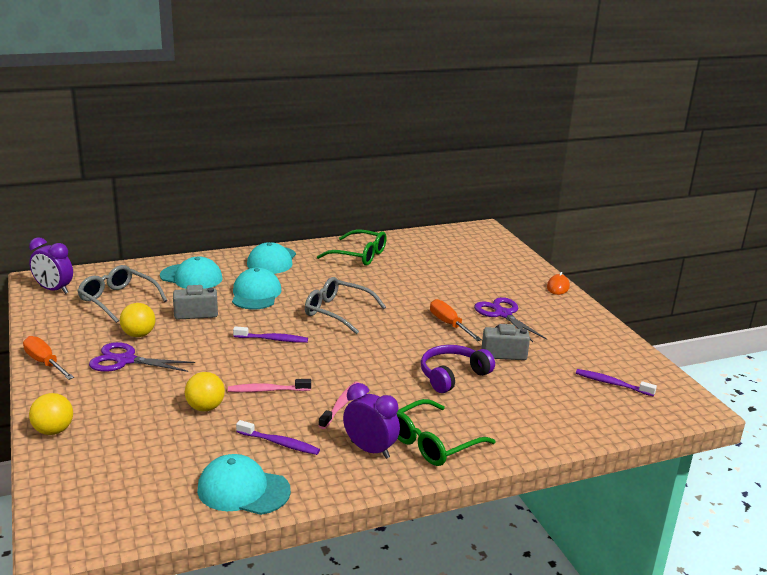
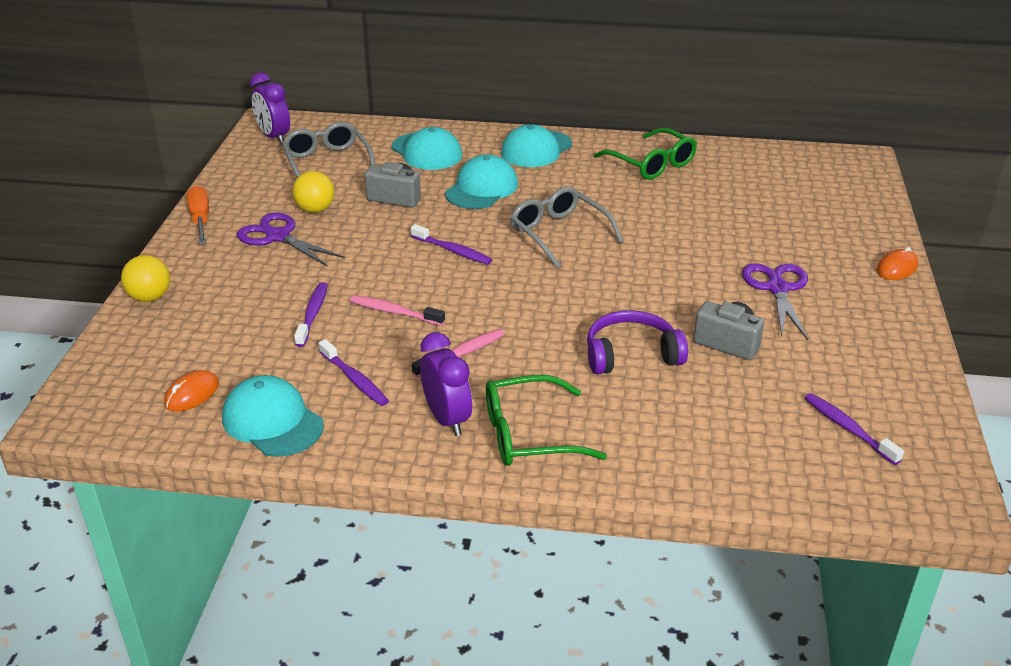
camera: 30 degrees right, 10 degrees up
yellow ball [185,372,225,411] -> purple toothbrush [294,282,328,347]
orange screwdriver [430,299,482,341] -> none
none -> orange mouse [164,370,219,412]

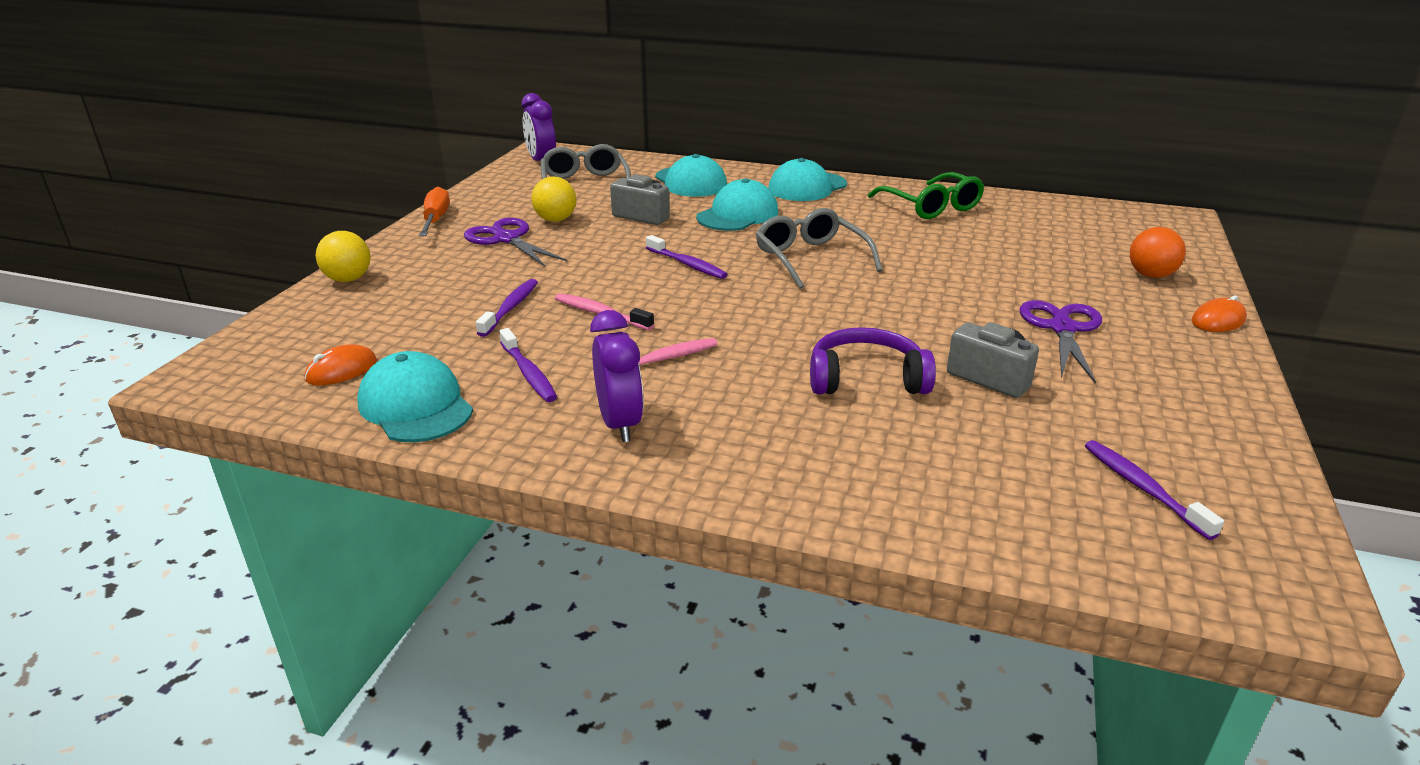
camera: 10 degrees right, 5 degrees down
green glasses [486,375,607,466] -> none
none -> orange ball [1130,227,1186,278]

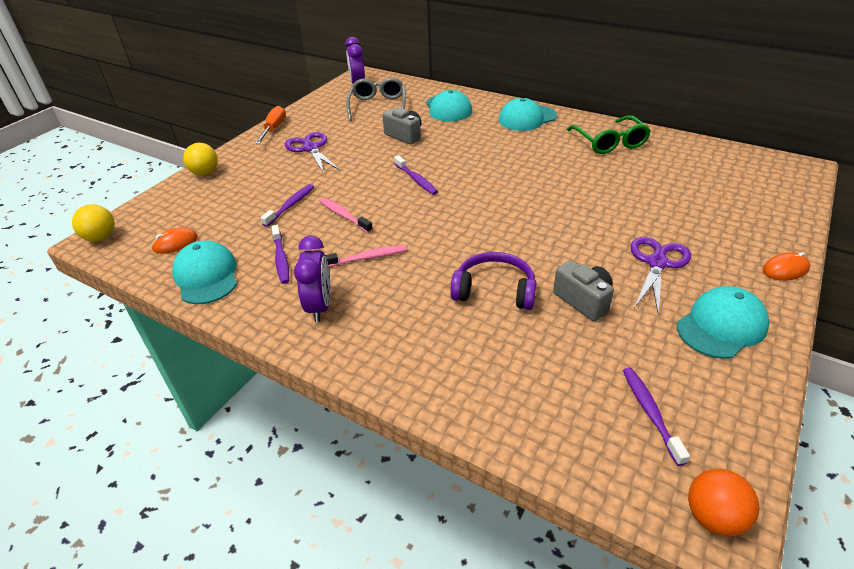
camera: 15 degrees right, 10 degrees up
yellow ball [531,176,576,222] -> yellow ball moved to [72,204,115,242]
turquoise cap [696,178,778,231] -> turquoise cap moved to [677,286,770,359]
grey glasses [756,208,883,289] -> none
orange ball [1130,227,1186,278] -> orange ball moved to [688,469,759,537]

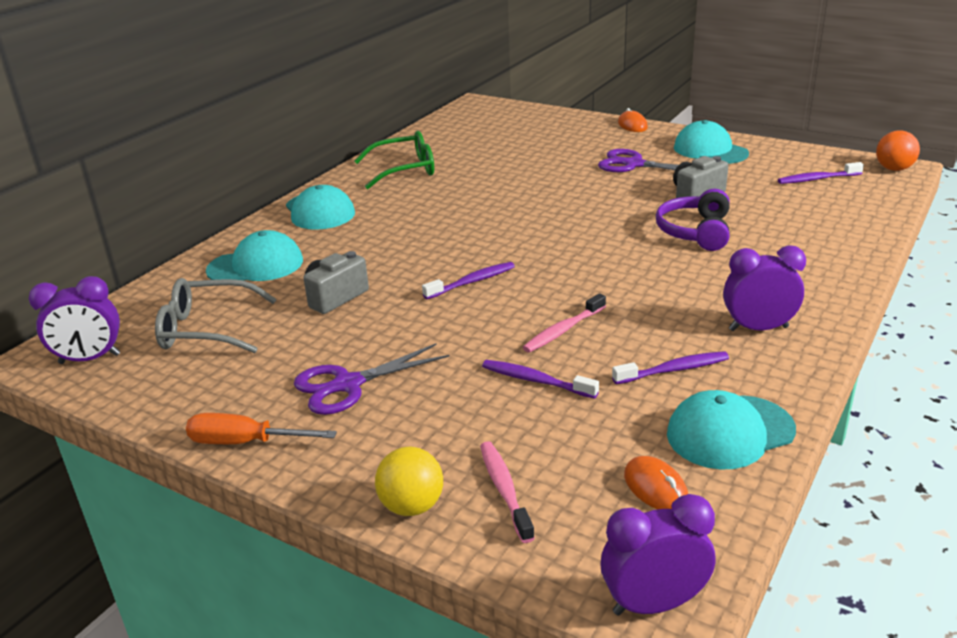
camera: 90 degrees left, 10 degrees down
yellow ball [72,204,115,242] -> purple clock [601,494,715,616]
pink toothbrush [325,245,406,267] -> pink toothbrush moved to [480,441,535,543]

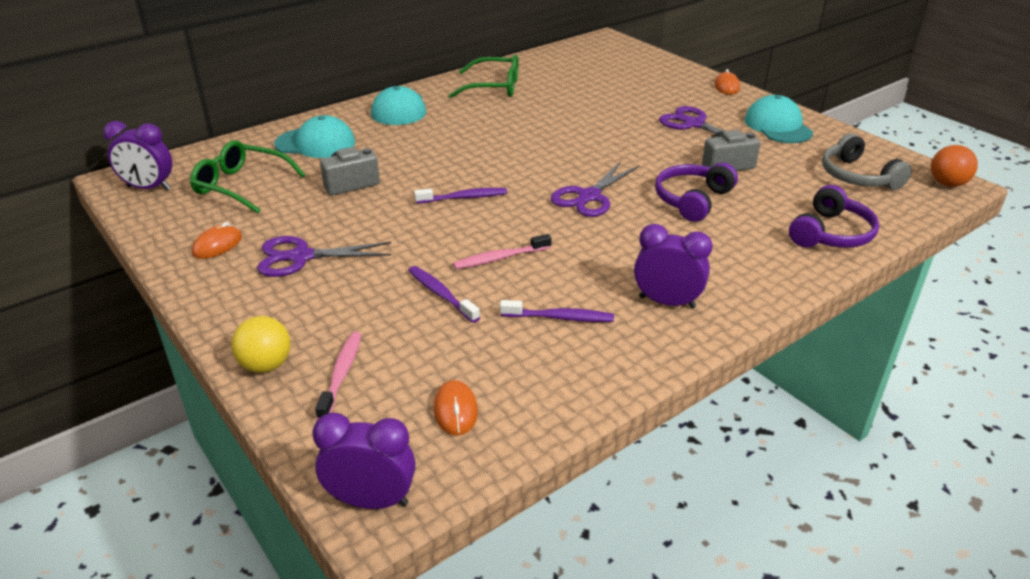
camera: 20 degrees right, 5 degrees up
grey glasses [155,278,277,353] -> green glasses [190,140,306,213]
orange screwdriver [186,413,337,444] -> none
turquoise cap [667,390,796,470] -> none
purple toothbrush [778,162,864,184] -> grey headphones [822,133,912,190]
none -> orange mouse [192,222,242,259]
none -> purple scissors [551,161,639,217]
none -> purple headphones [789,185,879,248]

